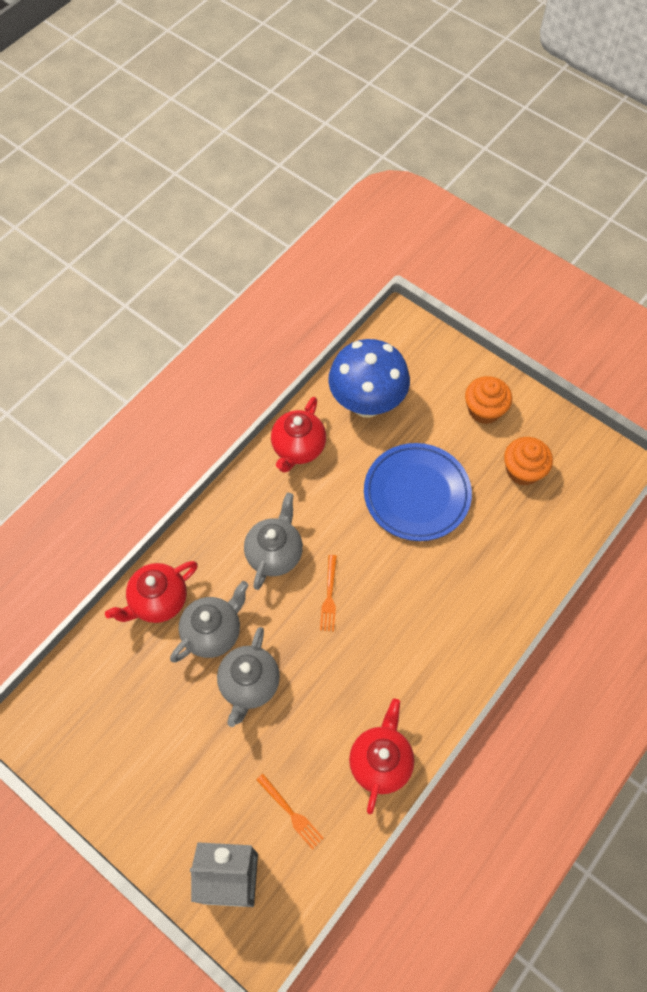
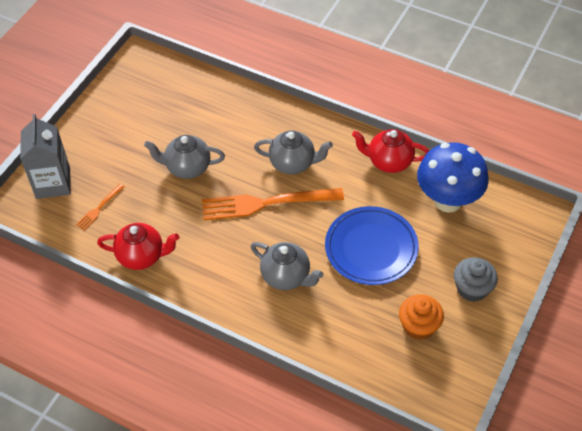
camera: 80 degrees right, 10 degrees down
red teapot [105,561,198,623] -> none
grey teapot [170,581,248,663] -> grey teapot moved to [251,242,323,290]
orange fork [320,555,337,631] -> orange fork [202,188,344,220], size x2.23
orange cupcake [465,376,512,424] -> grey cupcake [454,257,498,302]

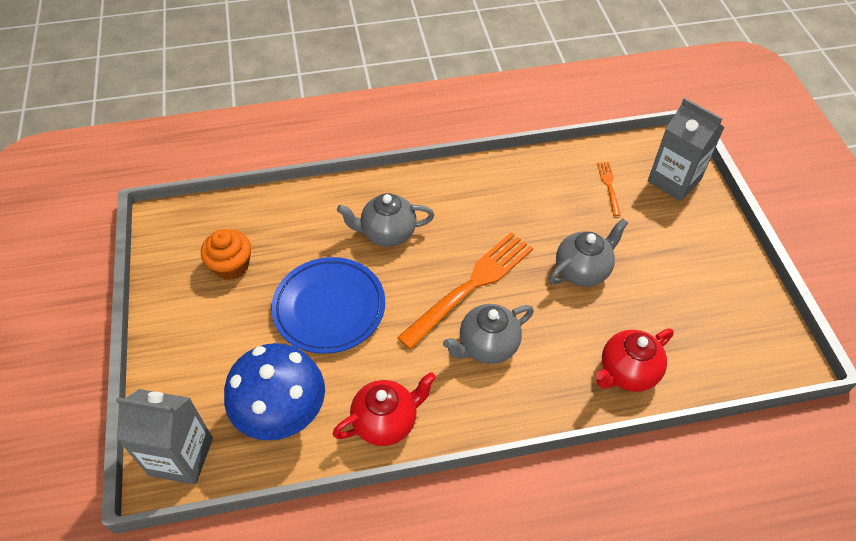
camera: 140 degrees right, 0 degrees up
red teapot [97,223,179,270] -> red teapot moved to [595,329,674,392]
grey cupcake [454,257,498,302] -> none
none -> grey carton [116,389,213,485]

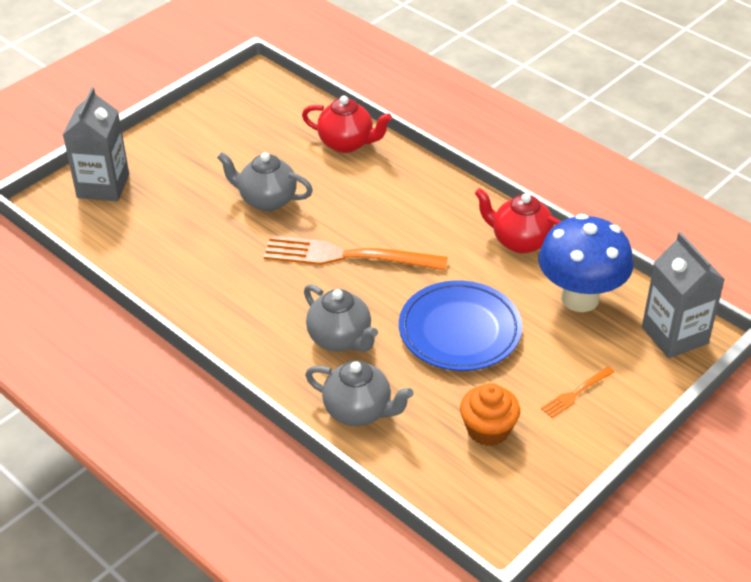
camera: 125 degrees left, 10 degrees down
grey teapot [443,304,534,364] -> grey teapot moved to [305,361,413,426]
orange fork [597,162,621,216] -> orange fork moved to [541,366,614,418]

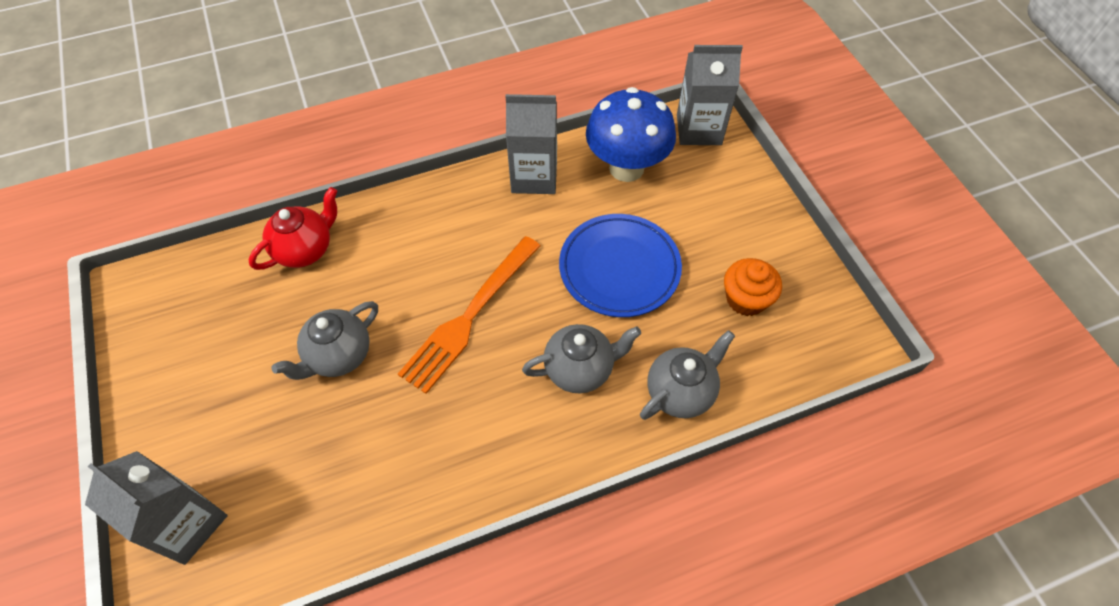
camera: 65 degrees left, 15 degrees up
red teapot [475,188,561,253] -> grey carton [505,94,557,194]
orange fork [541,366,614,418] -> none

